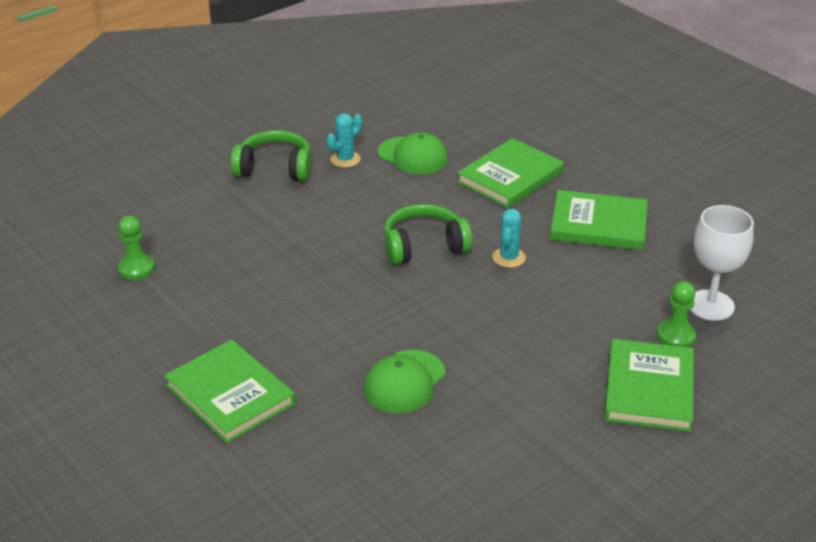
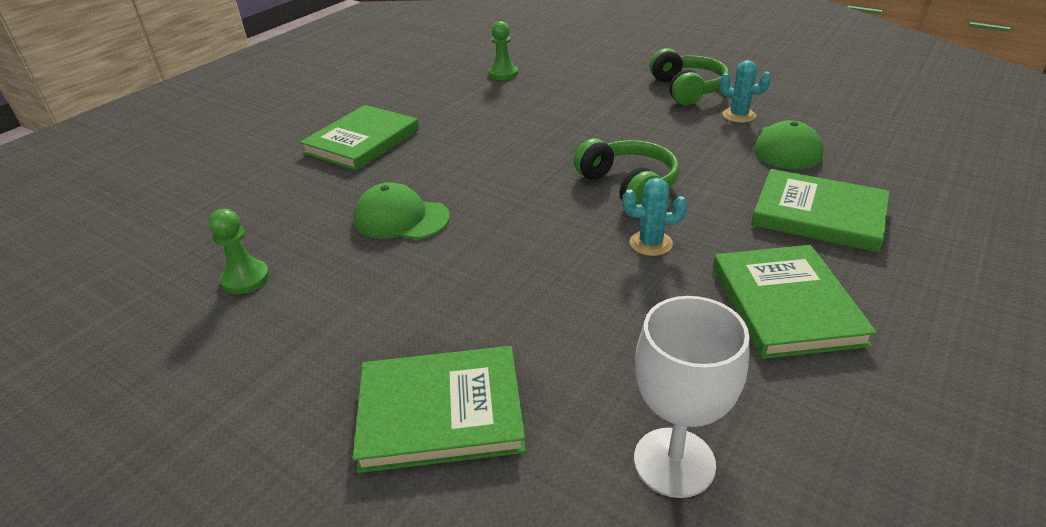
camera: 75 degrees right, 0 degrees up
green pawn [657,281,696,347] -> green pawn moved to [209,209,270,294]

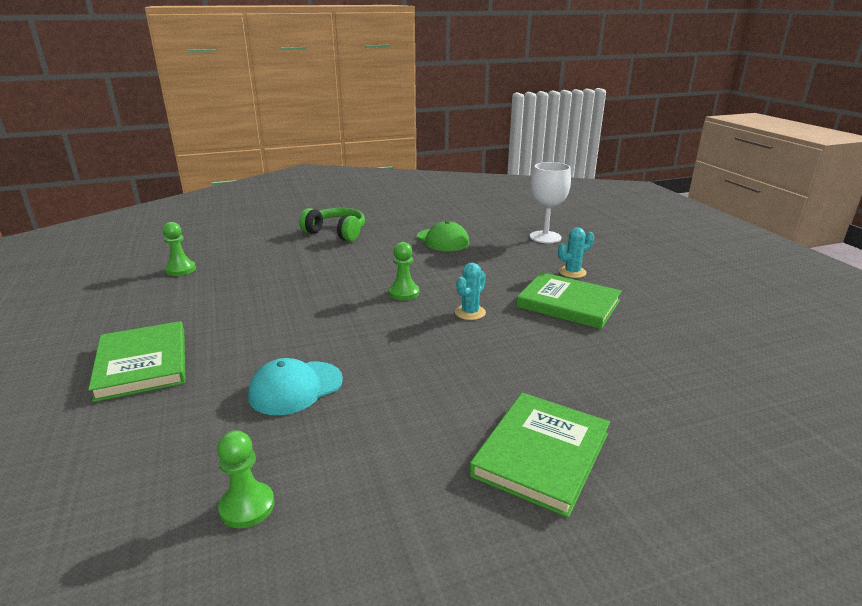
camera: 55 degrees left, 10 degrees down
green cap [354,182,450,239] -> turquoise cap [248,358,343,415]
green headphones [574,138,679,205] -> green pawn [388,242,419,300]
white goblet [634,296,749,498] -> white goblet moved to [530,162,571,243]
turquoise cactus [719,60,771,123] -> turquoise cactus moved to [558,228,594,278]
green book [751,169,890,253] -> none

